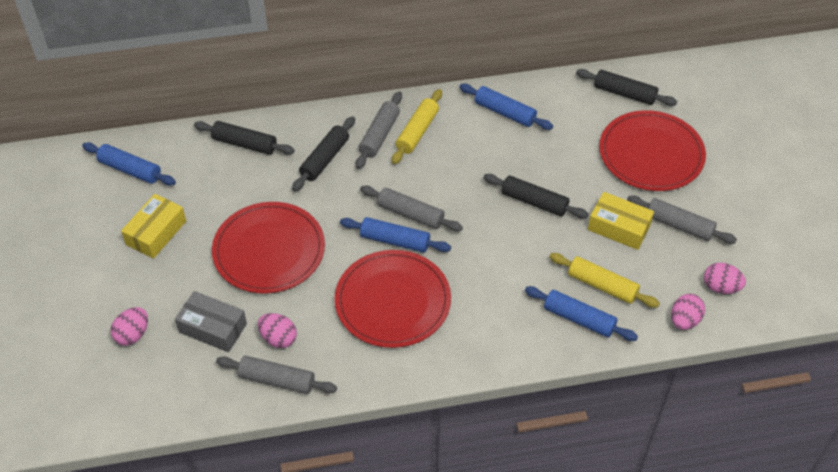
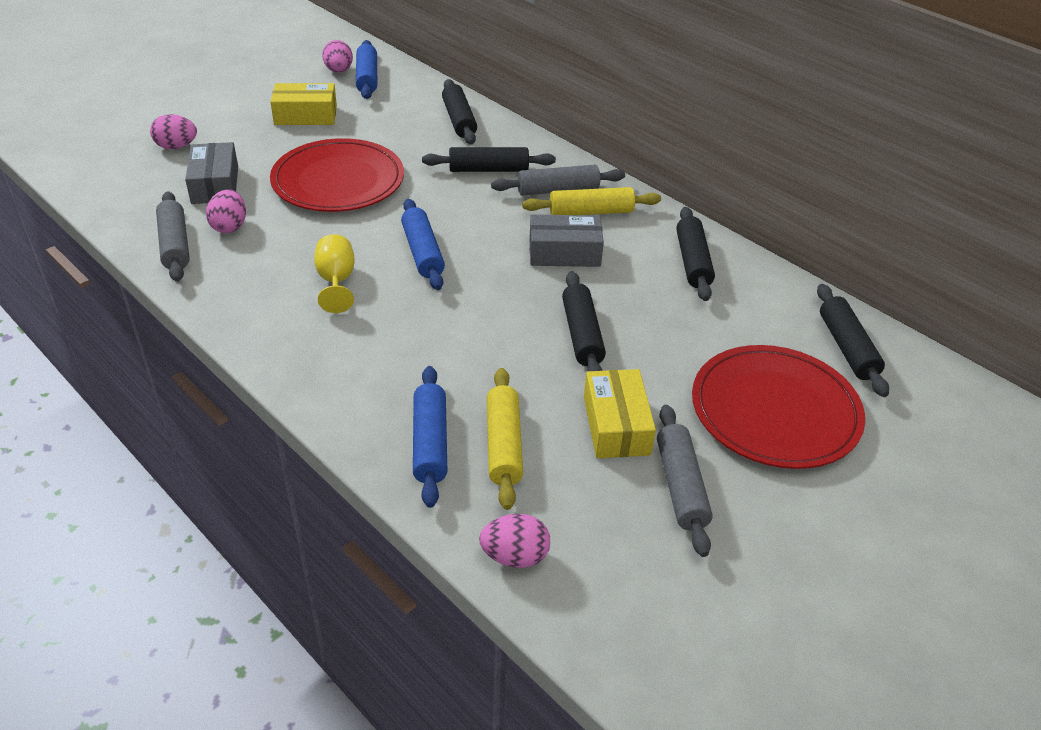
camera: 55 degrees right, 10 degrees down
red plate [335,250,451,348] -> yellow goblet [314,234,355,313]
grey rolling pin [360,185,463,232] -> none
blue rolling pin [459,84,553,130] -> black rolling pin [676,207,715,301]
pink egg [704,263,746,294] -> pink egg moved to [322,40,353,73]
none -> grey box [529,214,604,267]

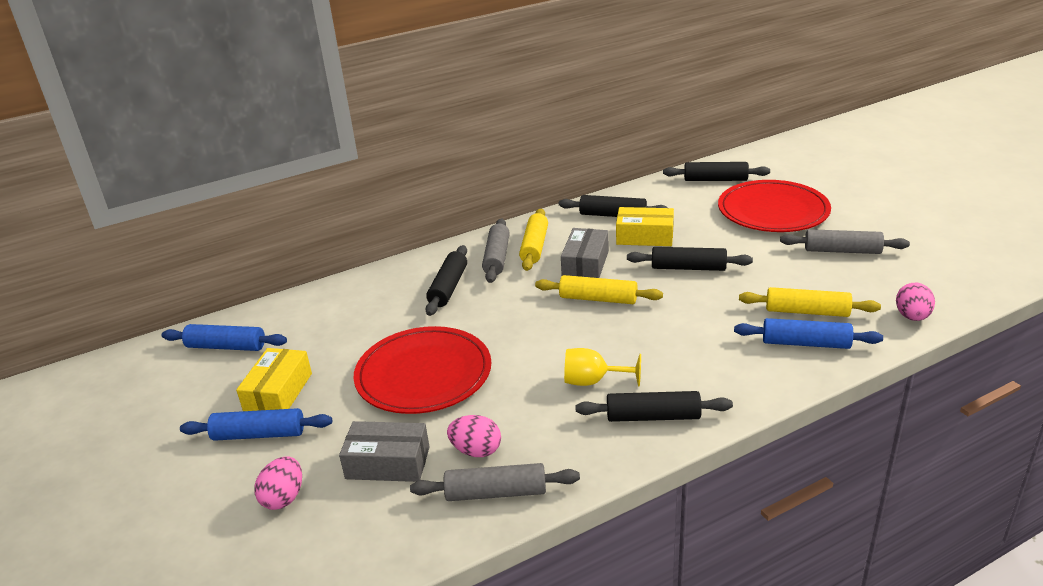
camera: 70 degrees left, 10 degrees down
pink egg [322,40,353,73] -> none
blue rolling pin [401,199,445,290] -> blue rolling pin moved to [180,408,332,441]
black rolling pin [442,79,477,144] -> black rolling pin moved to [575,391,733,422]
yellow box [584,369,656,458] -> yellow box moved to [616,207,674,246]
none -> yellow rolling pin [535,275,663,304]

